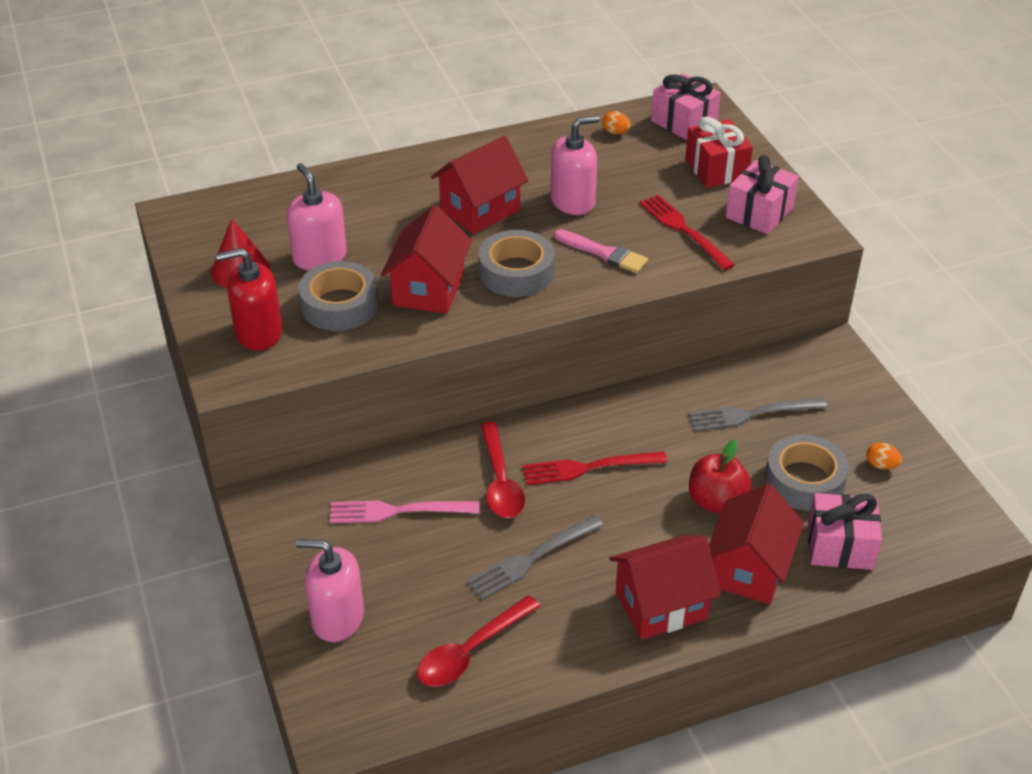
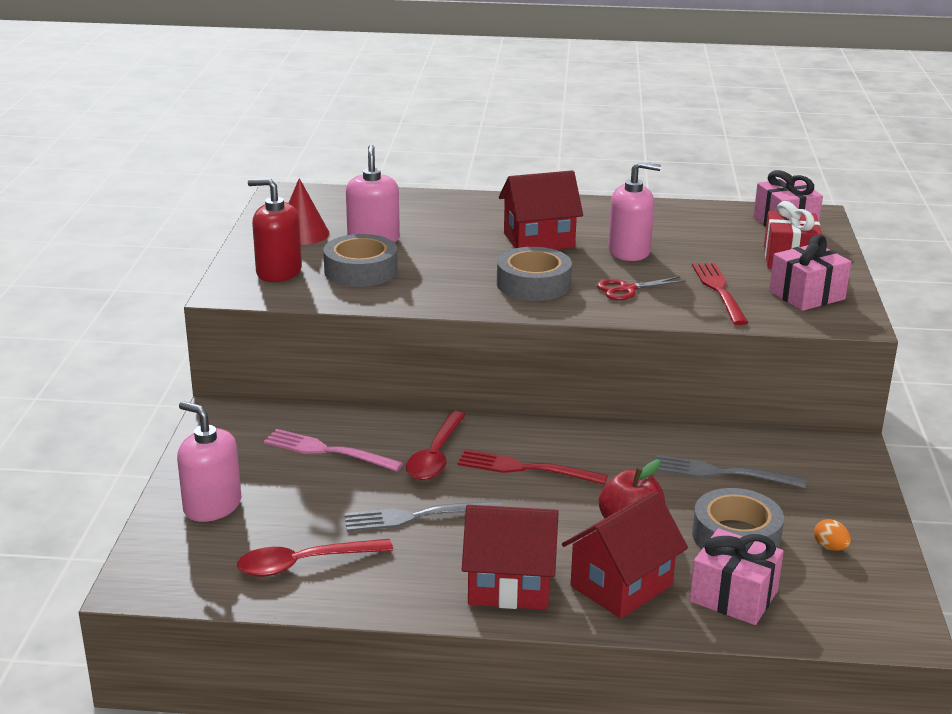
camera: 25 degrees right, 15 degrees down
red house [381,205,472,314] -> none
pink brush [554,229,648,273] -> red scissors [597,277,686,300]
orange egg [602,111,631,134] -> none

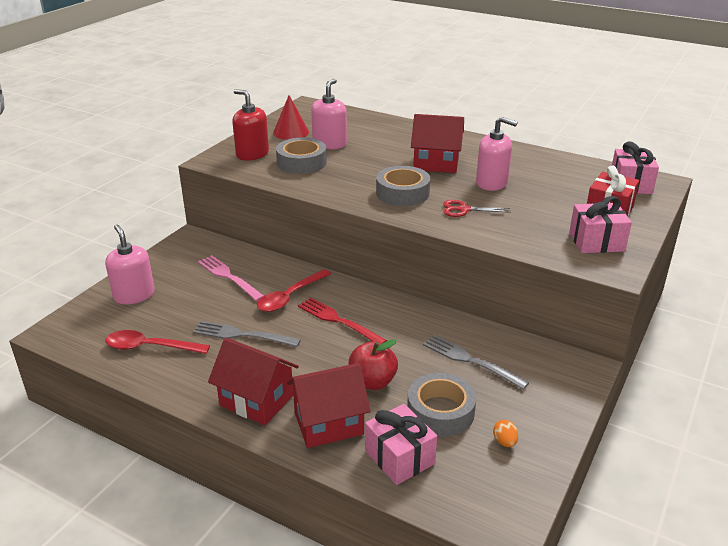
camera: 25 degrees right, 5 degrees up
red fork [692,263,748,325] -> none

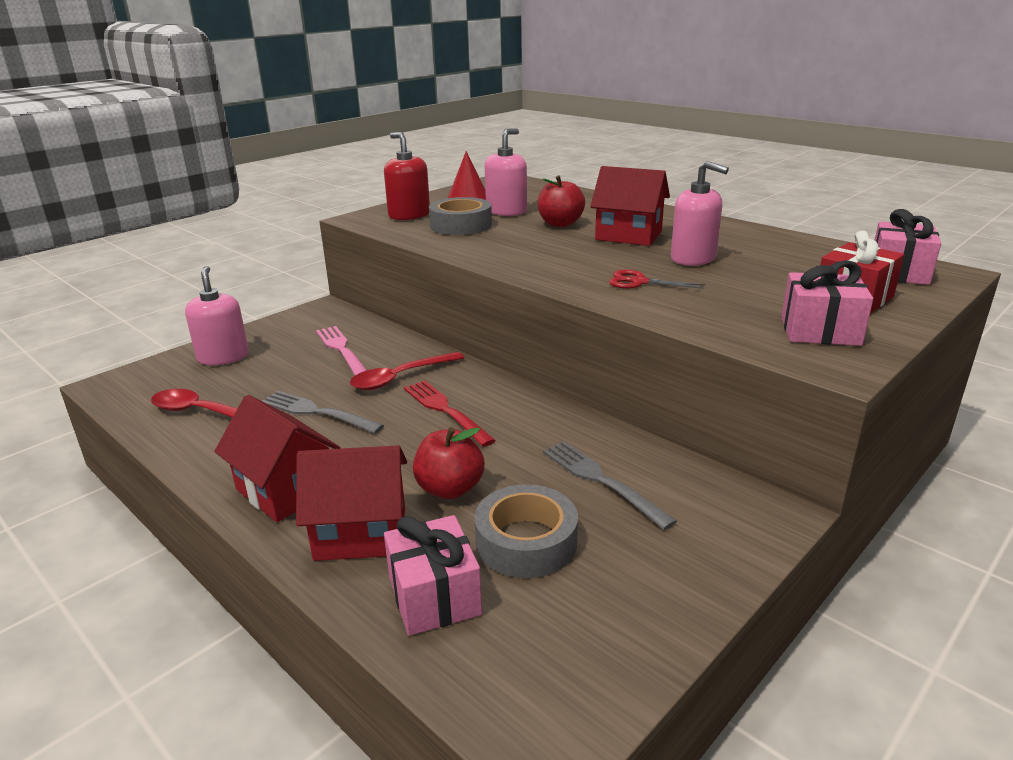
camera: 15 degrees right, 5 degrees down
grey tape [376,166,430,206] -> none
orange egg [493,420,518,447] -> none
none -> red apple [538,175,585,227]

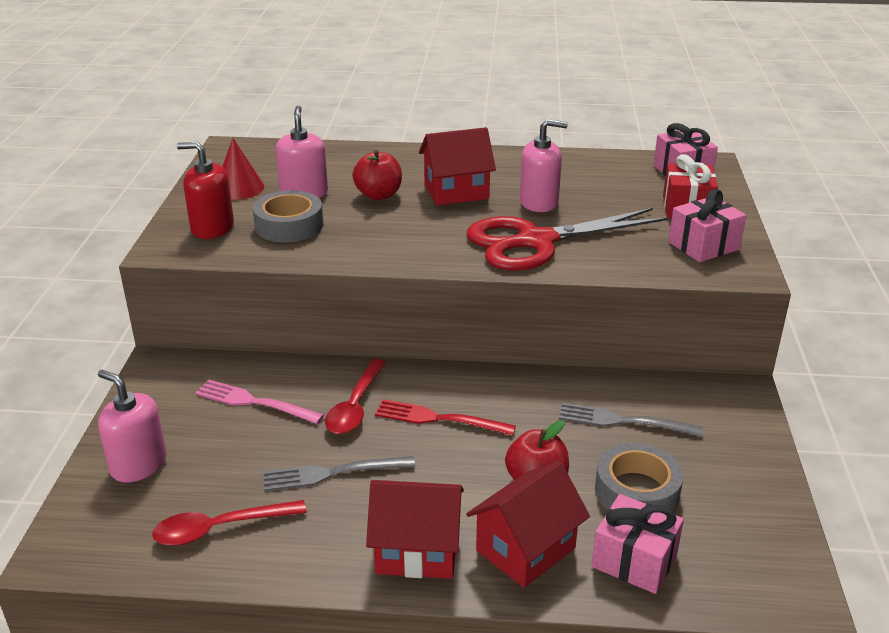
camera: 40 degrees left, 5 degrees up
red scissors [609,270,705,289] -> red scissors [467,208,668,271], size x2.45

